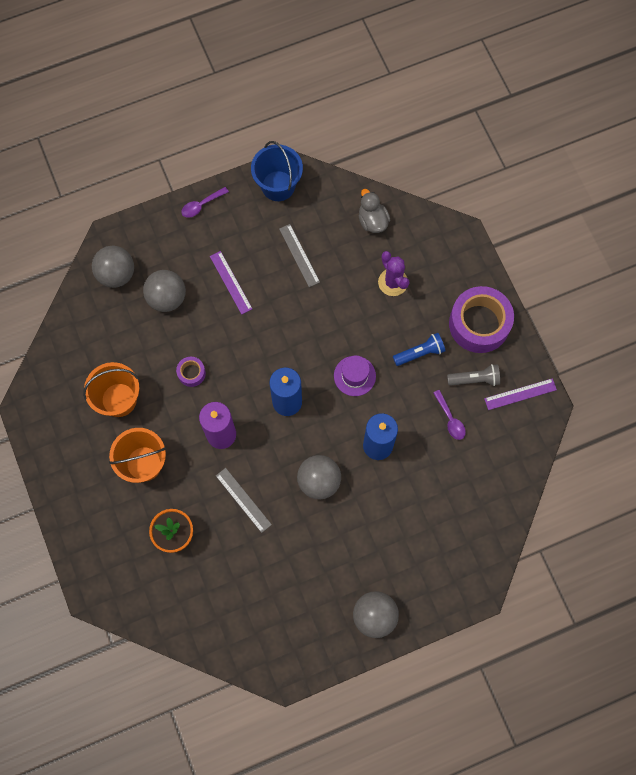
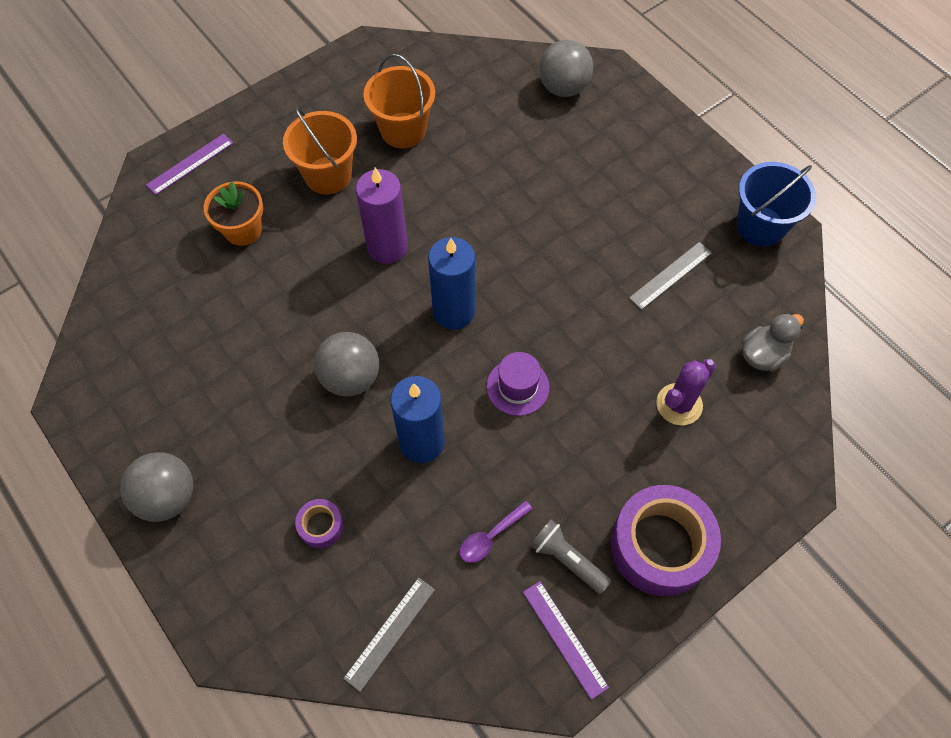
camera: 75 degrees right, 10 degrees down
grey ball [143,270,186,312] -> none
purple tape [176,357,206,387] -> purple tape moved to [295,499,344,548]
purple spoon [181,187,229,218] -> none
purple ruler [210,251,252,314] -> purple ruler moved to [146,133,233,195]
grey ruler [216,468,272,533] -> grey ruler moved to [343,577,435,692]
blue flashlight [393,333,446,366] -> none
grey flashlight [447,364,500,386] -> grey flashlight turned 150 degrees clockwise [530,520,611,594]

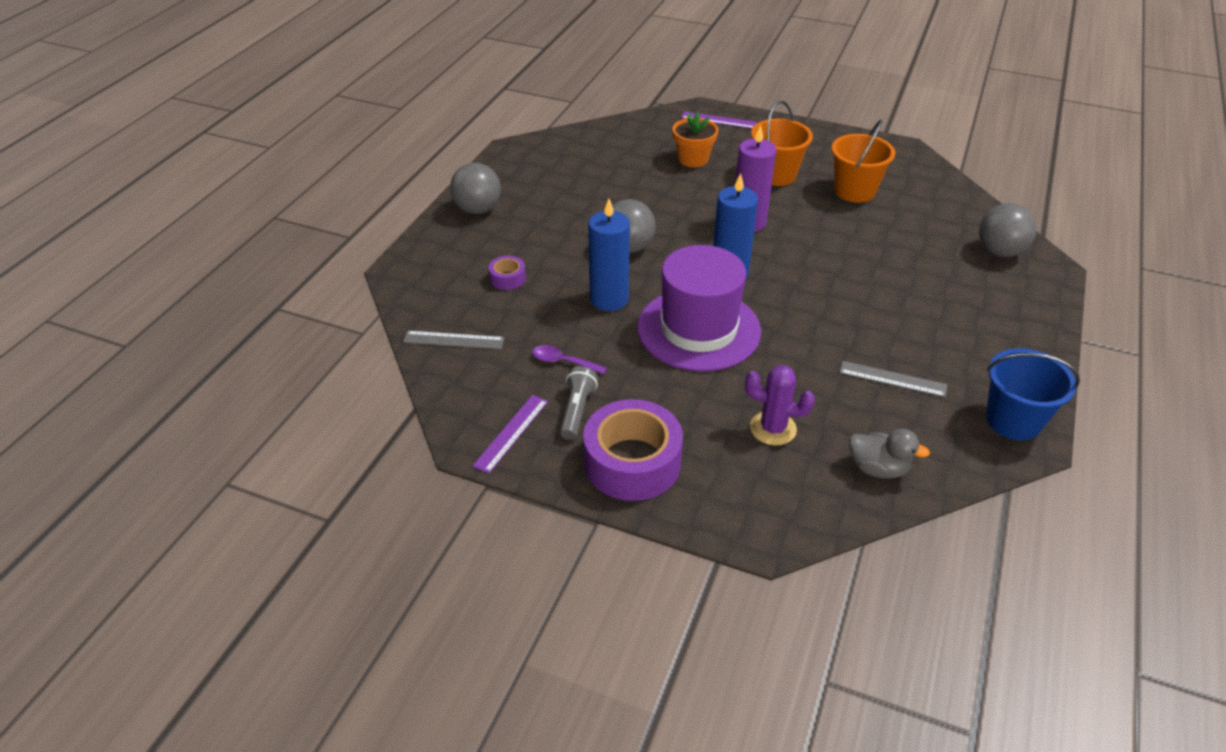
camera: 60 degrees right, 20 degrees down
purple hat [486,352,550,416] -> purple hat [637,245,761,372], size x2.15

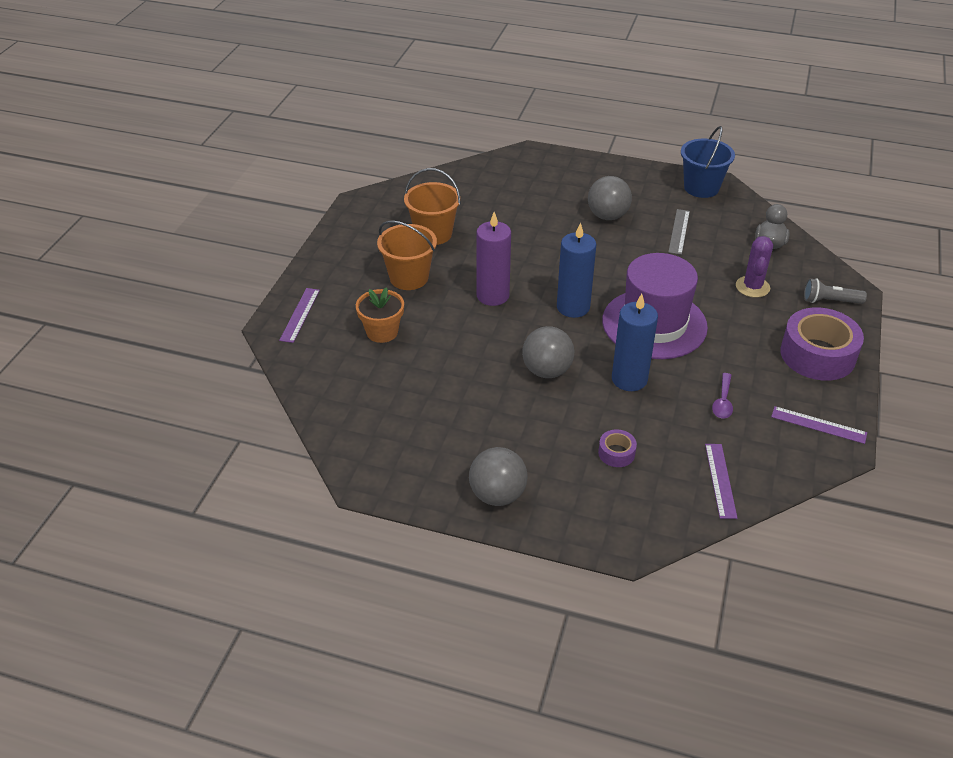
camera: 95 degrees left, 0 degrees up
grey ruler [403,331,505,349] -> purple ruler [705,444,737,519]
grey flashlight [560,366,598,440] -> grey flashlight moved to [804,278,867,304]
grey ball [979,203,1037,257] -> grey ball moved to [588,176,632,220]

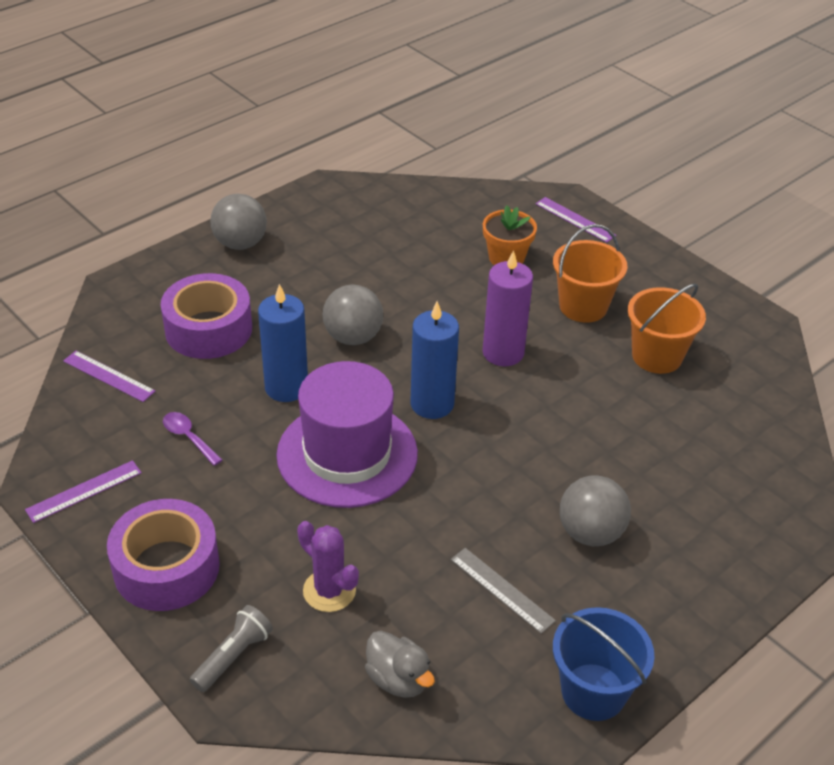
camera: 120 degrees right, 0 degrees up
purple tape [598,429,637,467] -> purple tape [161,273,252,359], size x2.20

